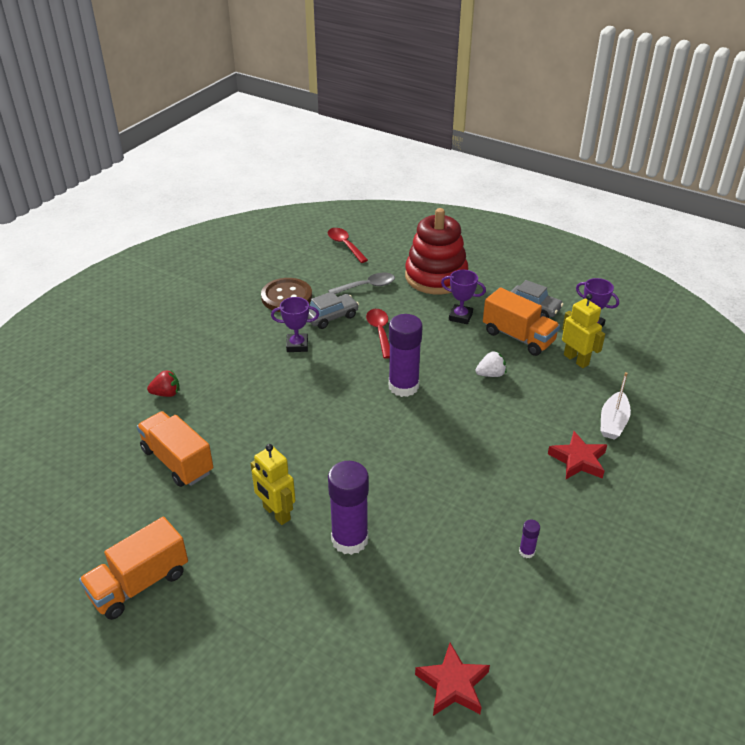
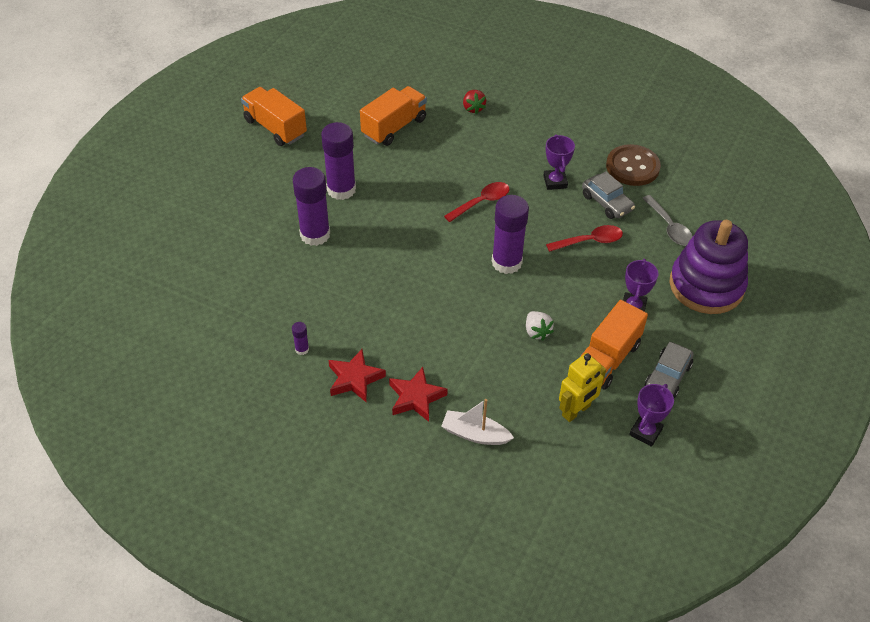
camera: 85 degrees right, 10 degrees up
yellow robot [250,444,295,525] -> purple glue stick [321,122,356,200]
red spoon [328,228,368,263] -> red spoon moved to [444,182,509,222]
red stacking toy [405,208,468,294] -> purple stacking toy [669,220,748,314]
red star [415,643,490,716] -> red star moved to [329,349,386,403]

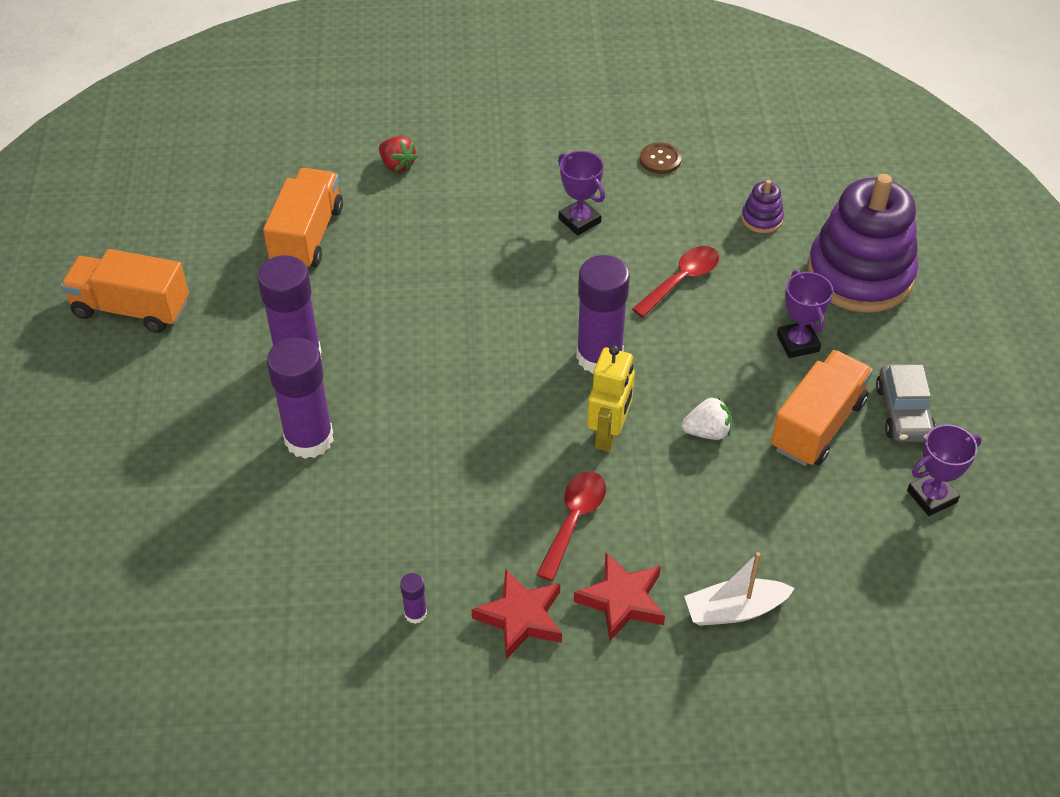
camera: 30 degrees left, 0 degrees up
red spoon [444,182,509,222] -> red spoon moved to [537,471,606,581]
white strawberry [526,311,554,341] -> white strawberry turned 45 degrees counterclockwise [681,396,731,440]
yellow robot [559,353,606,422] -> yellow robot moved to [587,345,635,452]
orange truck [579,300,648,390] -> orange truck turned 150 degrees counterclockwise [771,350,873,466]
grey car [582,171,635,219] -> none
brown button [606,144,661,186] -> brown button [640,142,682,174], size x0.53
purple trophy [629,384,674,447] -> purple trophy turned 60 degrees clockwise [907,424,982,516]
grey spoon [642,195,693,246] -> purple stacking toy [741,180,784,233]

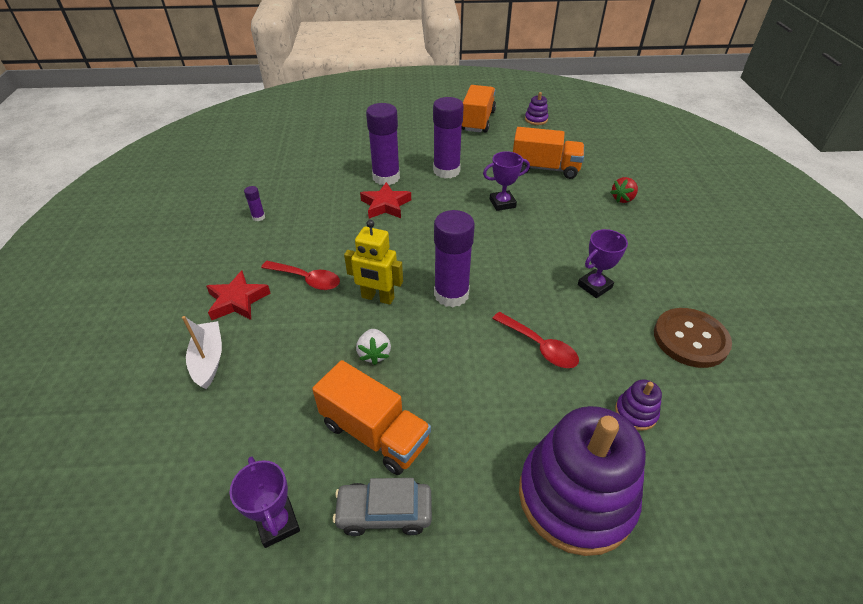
camera: 90 degrees right, 5 degrees down
red star [472,569,562,660] -> red star moved to [360,182,411,219]
brown button [640,142,682,174] -> brown button [654,308,732,368], size x1.87
purple trophy [777,270,834,358] -> purple trophy moved to [483,151,530,211]
none -> purple stacking toy [525,92,548,125]

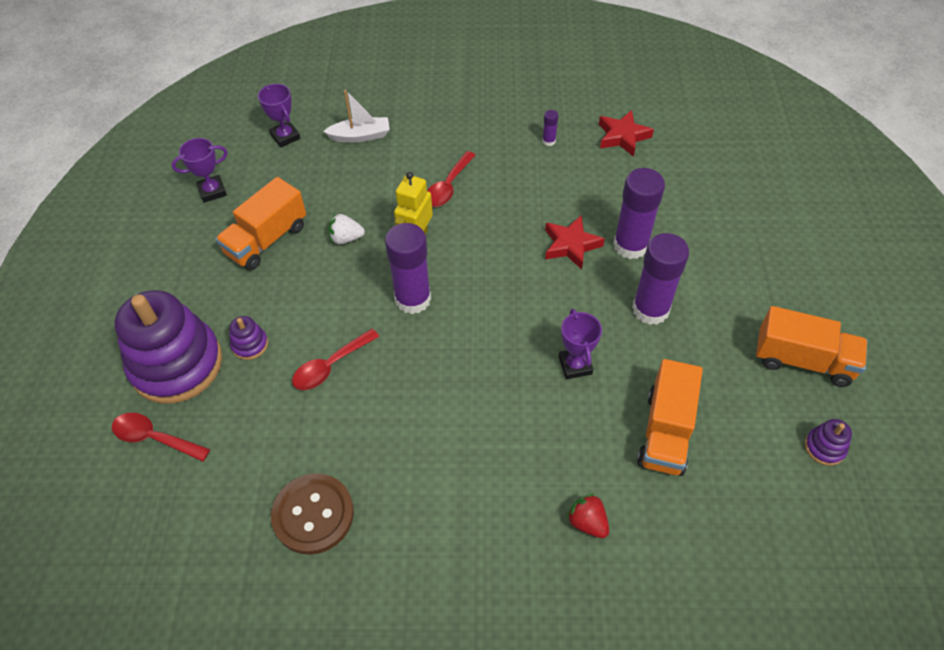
camera: 95 degrees right, 10 degrees up
red star [206,271,271,320] -> red star moved to [599,110,654,157]
grey car [333,478,432,536] -> none
purple trophy [578,229,628,298] -> purple trophy moved to [258,84,300,148]
purple stacking toy [615,379,662,431] -> purple stacking toy moved to [229,316,268,360]
none -> red spoon [112,413,210,461]

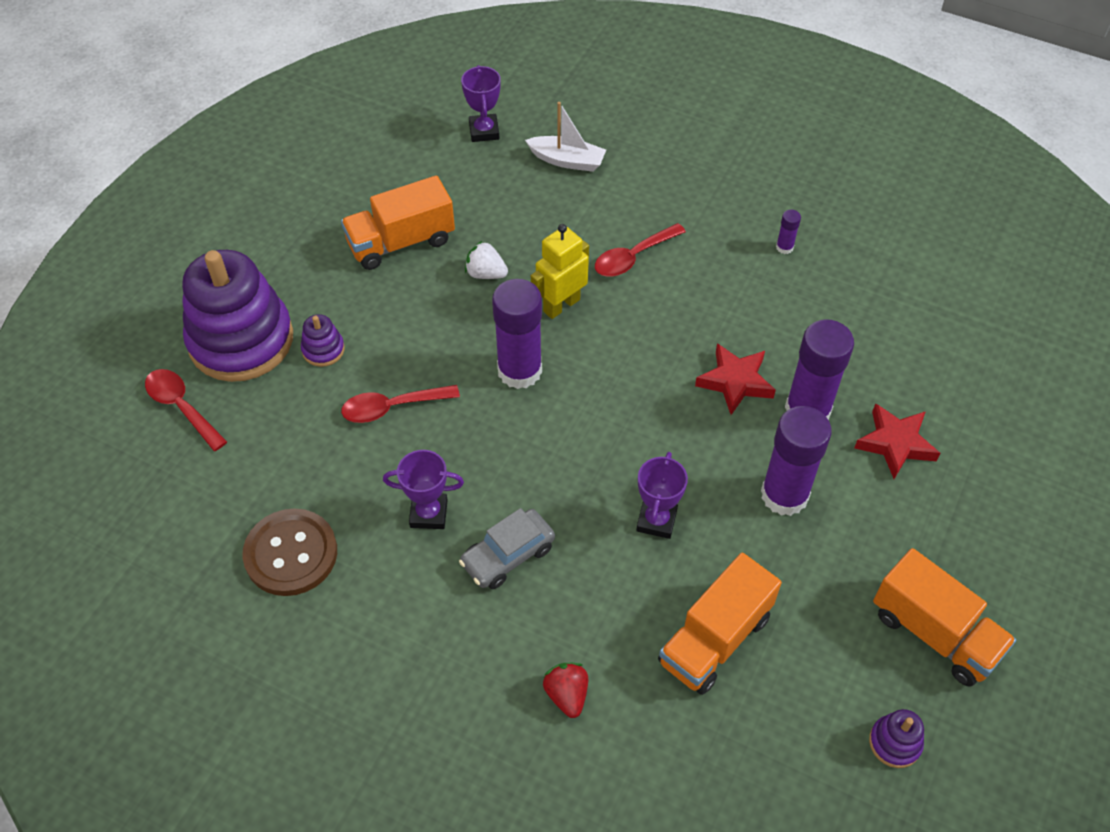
camera: 25 degrees right, 0 degrees up
purple trophy [172,138,228,203] -> purple trophy moved to [383,450,464,529]
red star [599,110,654,157] -> red star moved to [854,403,940,479]
none -> grey car [459,508,555,589]

